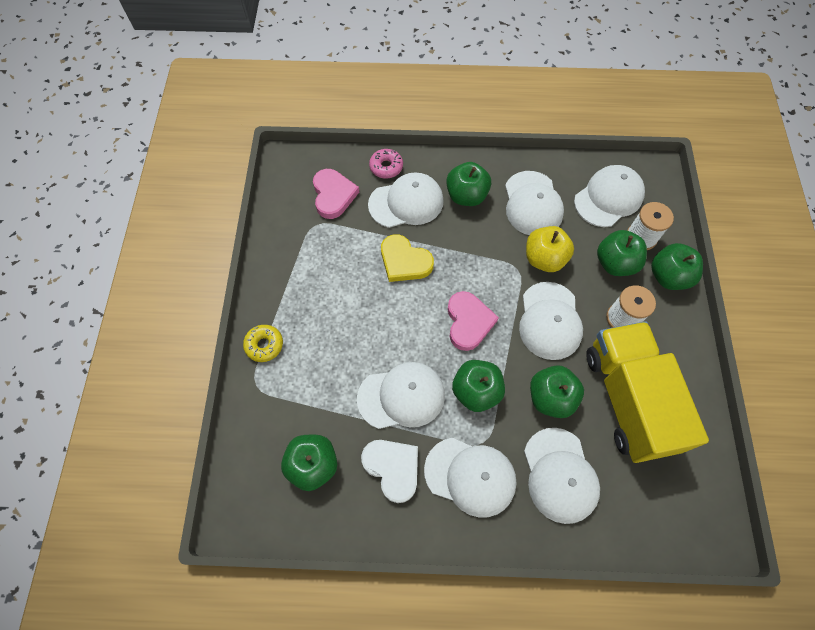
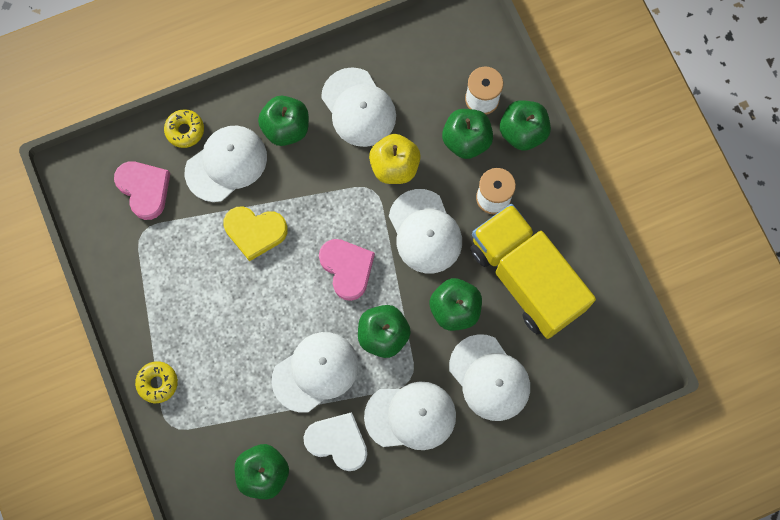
camera: 25 degrees left, 10 degrees up
pink donut [369,149,403,179] -> yellow donut [164,109,204,148]
white cap [574,165,645,227] -> none

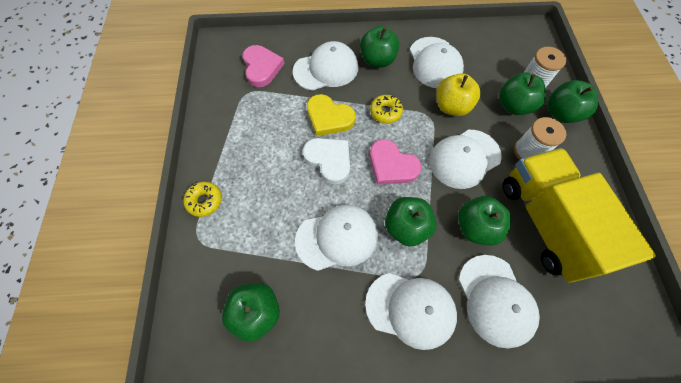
camera: 20 degrees right, 10 degrees down
yellow donut [164,109,204,148] -> yellow donut moved to [370,95,403,124]
white heart [303,412,367,471] -> white heart moved to [303,138,350,185]
pink heart [319,239,375,301] -> pink heart turned 135 degrees clockwise [370,139,421,185]
white cap [389,189,462,273] -> white cap turned 60 degrees clockwise [429,130,502,189]

